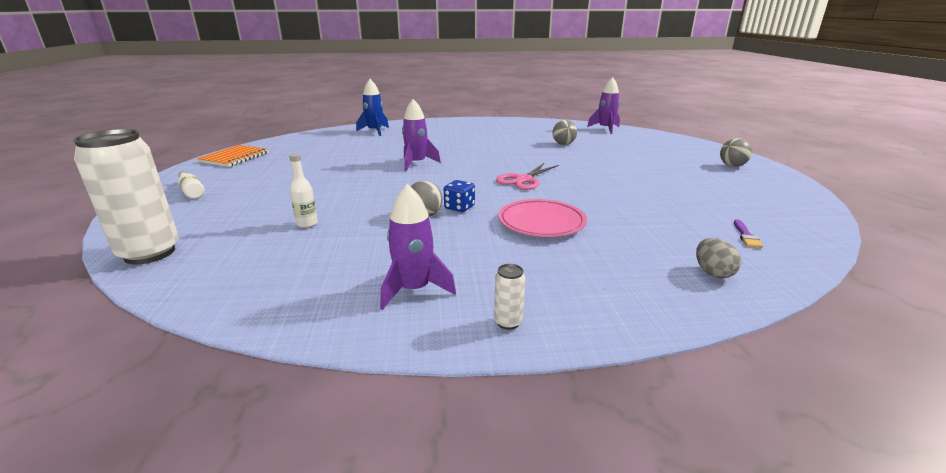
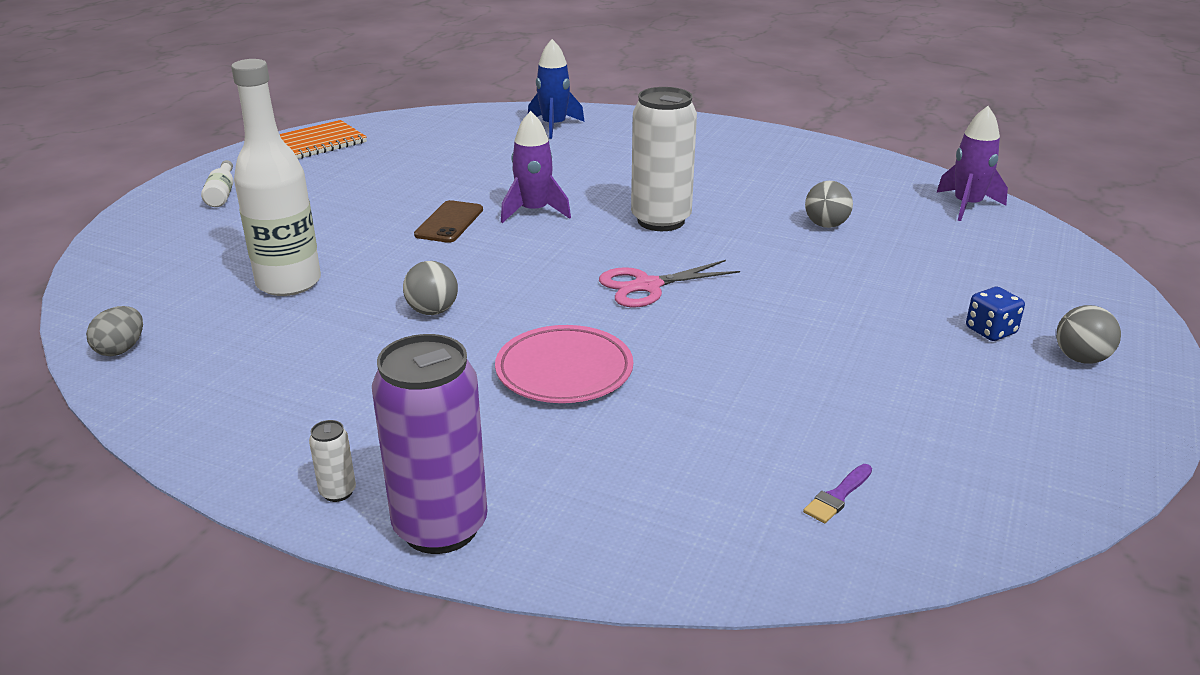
camera: 30 degrees right, 5 degrees up
white can [73,129,179,265] -> white can moved to [631,87,697,231]
white bottle [289,153,318,228] -> white bottle [231,59,321,296], size x2.27
purple rocket [380,184,456,310] -> none
blue dice [444,180,475,212] -> blue dice moved to [966,287,1025,341]
grey egg [696,238,741,279] -> grey egg moved to [86,306,143,356]
none -> purple can [372,334,487,554]
none -> brown phone [414,200,483,243]

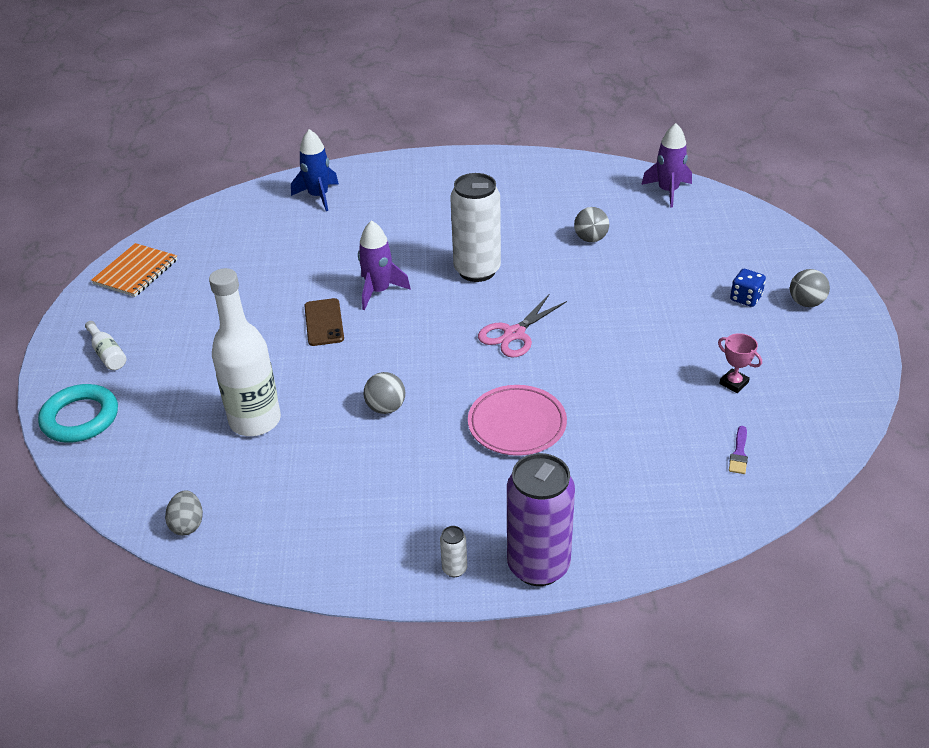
camera: 25 degrees left, 10 degrees up
none -> turquoise ring [38,384,118,443]
none -> pink trophy [718,333,762,393]

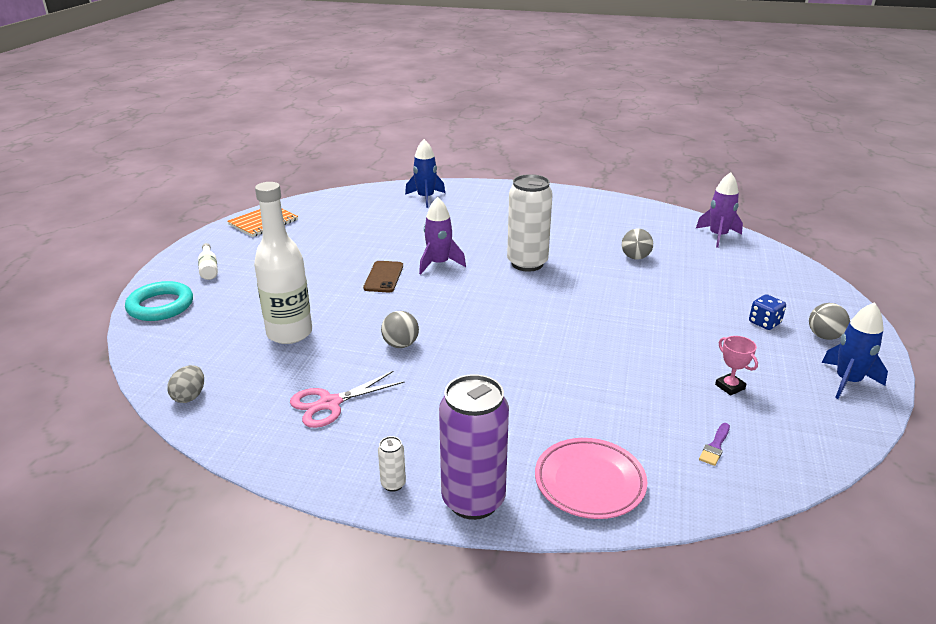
camera: 15 degrees right, 10 degrees down
pink plate [468,385,567,456] -> pink plate moved to [535,438,647,519]
pink scissors [478,293,567,358] -> pink scissors moved to [290,371,404,428]
none -> blue rocket [822,302,888,399]

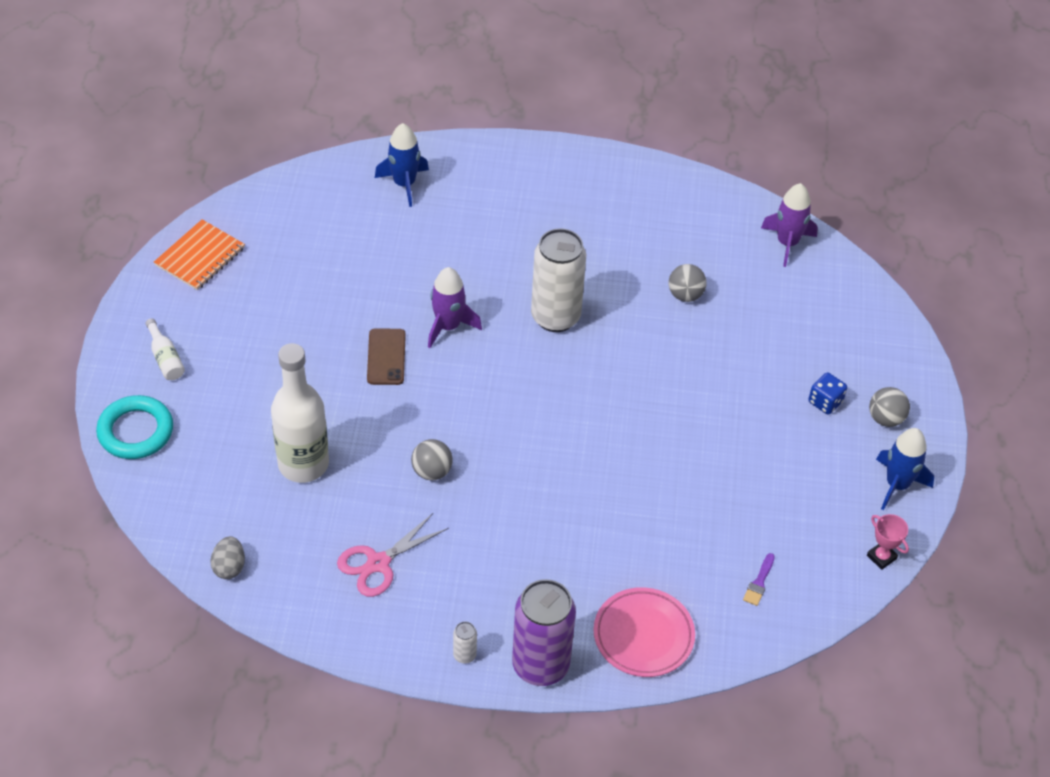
camera: 10 degrees left, 20 degrees up
pink trophy [715,336,758,396] -> pink trophy moved to [867,514,909,570]

